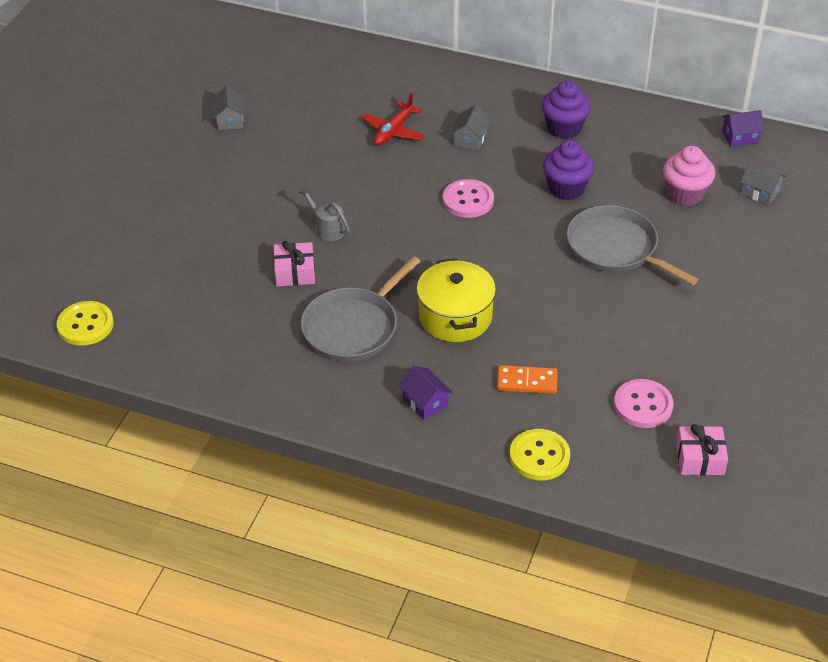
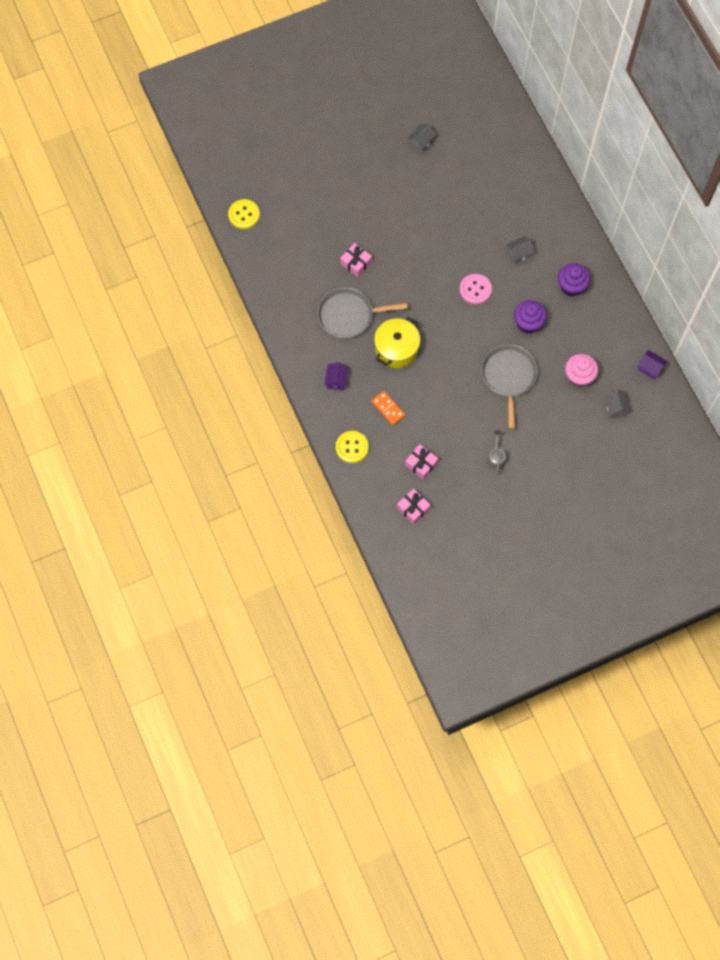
camera: 45 degrees right, 25 degrees up
grey watering can [299,187,350,241] -> grey watering can moved to [487,430,506,474]
red plane [362,93,425,146] -> none
pink button [614,379,673,428] -> pink gift [405,444,438,480]

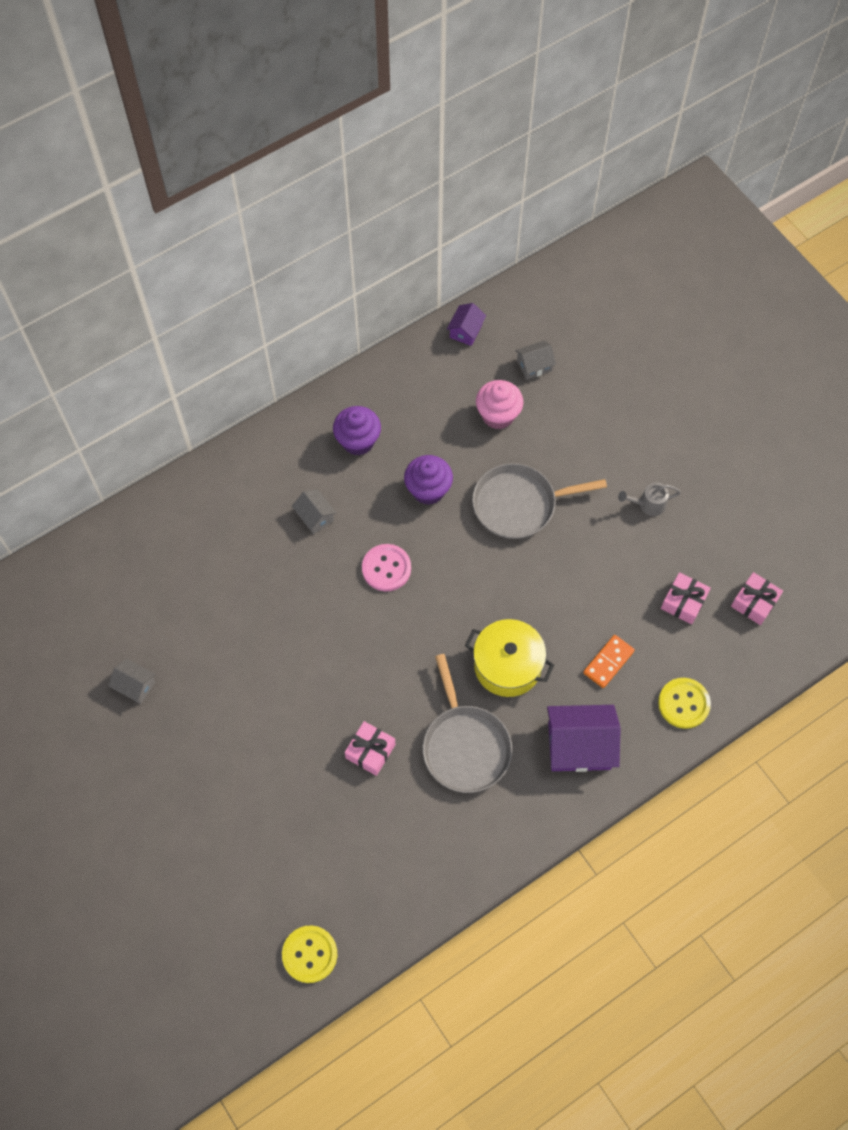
camera: 100 degrees left, 5 degrees down
purple house [324,362,349,391] -> purple house [547,705,621,772], size x1.87

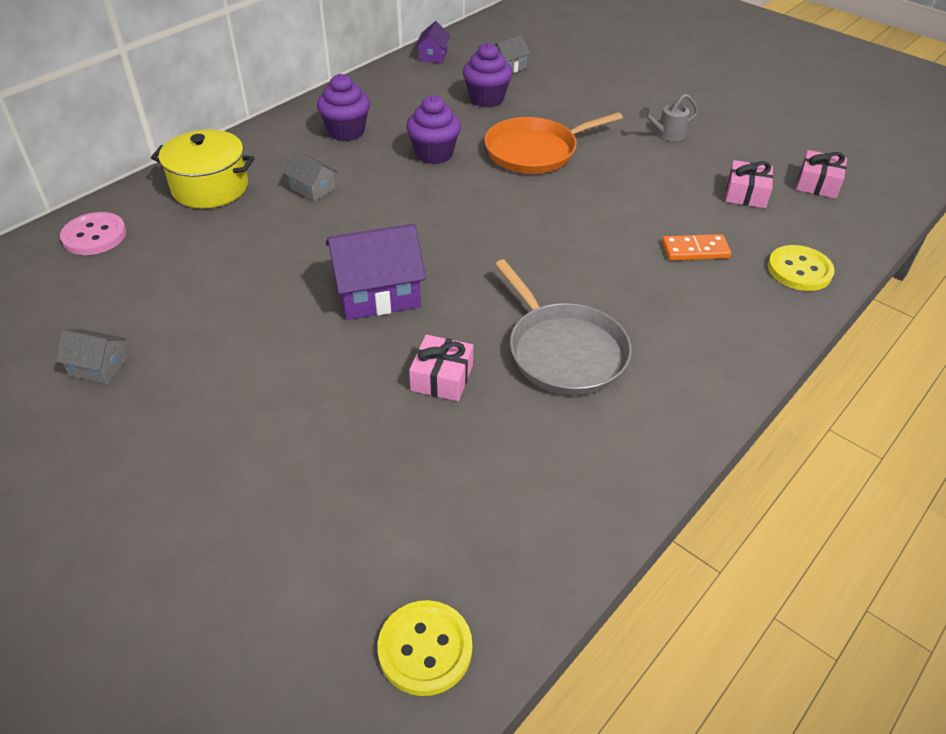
camera: 15 degrees left, 20 degrees down
pink button [362,544,411,592] -> pink button moved to [60,212,126,255]
yellow pot [465,619,554,697] -> yellow pot moved to [151,129,255,208]
grey pan [472,463,607,539] -> orange pan [485,112,623,174]
pink cupcake [476,380,524,429] -> purple cupcake [463,43,513,108]
purple house [547,705,621,772] -> purple house moved to [326,224,426,320]
orange domino [583,635,635,688] -> orange domino turned 60 degrees clockwise [662,234,731,261]

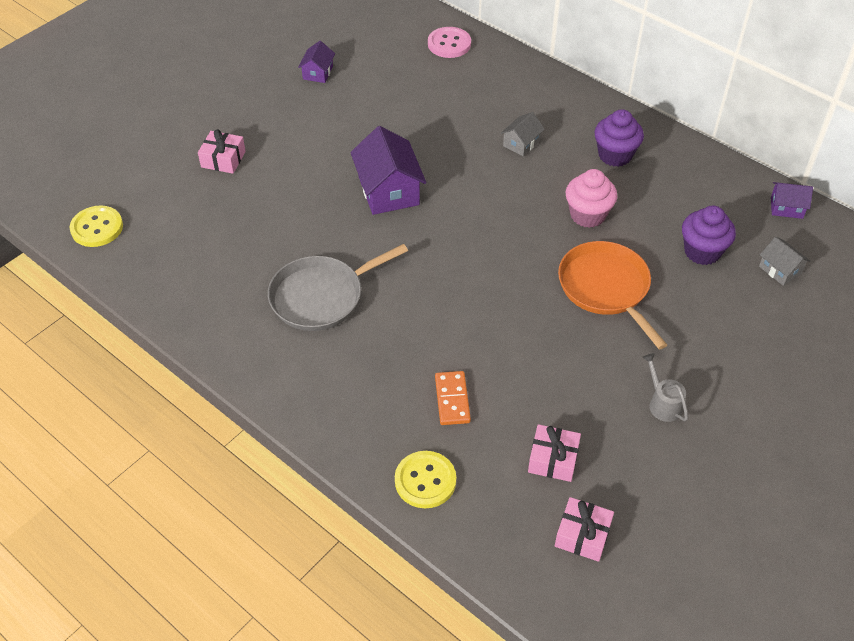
camera: 90 degrees right, 5 degrees up
grey house [55,329,128,384] -> purple house [298,41,335,83]
yellow pot [151,129,255,208] -> none
purple cupcake [406,95,461,164] -> pink cupcake [566,169,617,228]
pink gift [409,335,473,401] -> pink gift moved to [198,129,246,174]

